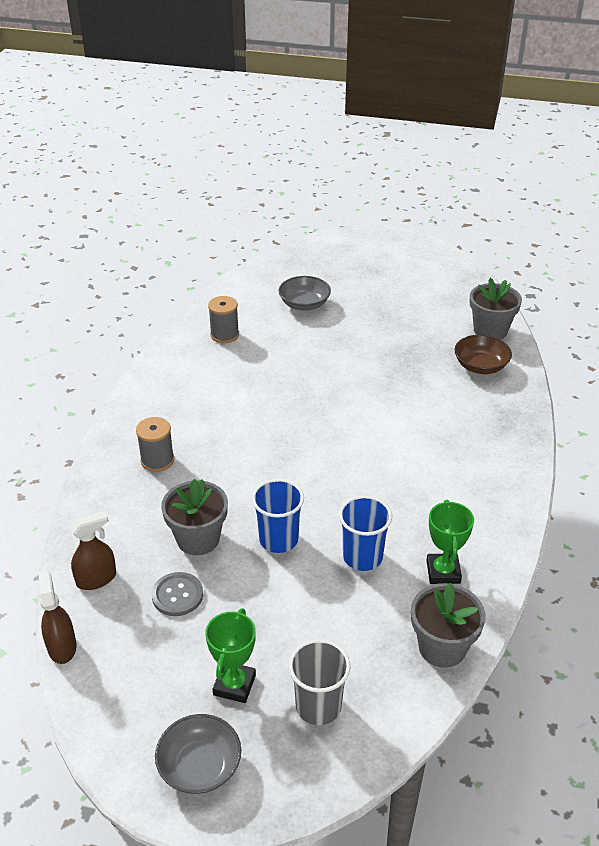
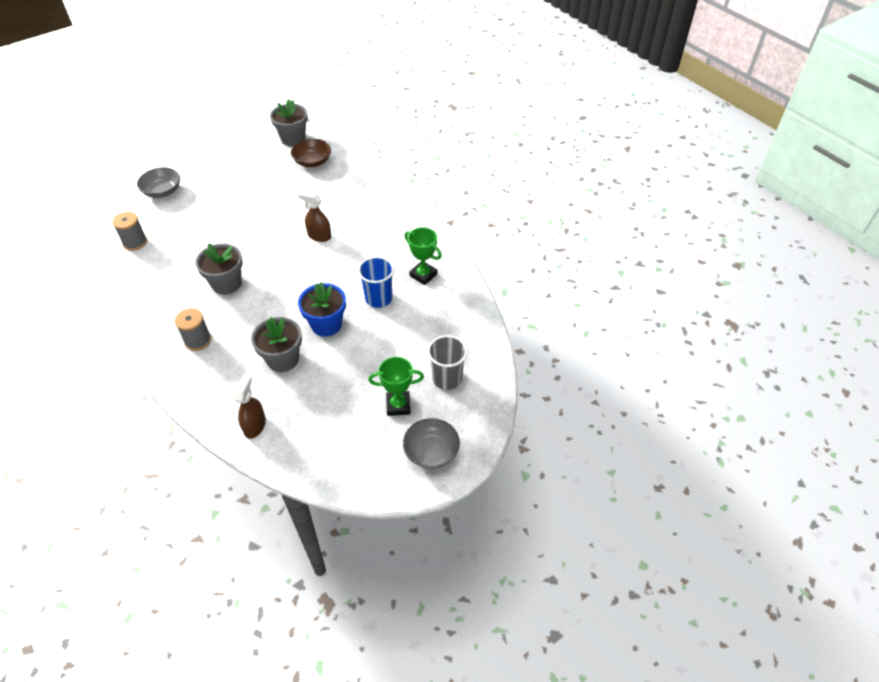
camera: 50 degrees left, 10 degrees up
brown spray bottle [38,571,77,664] -> brown spray bottle moved to [298,191,331,242]
grey button [152,572,203,616] -> none
green trophy [205,608,256,703] -> green trophy turned 60 degrees counterclockwise [368,357,424,416]
blue cup [252,479,304,553] -> blue flower pot [298,282,346,337]
grey flower pot [411,583,486,668] -> grey flower pot moved to [195,243,243,295]

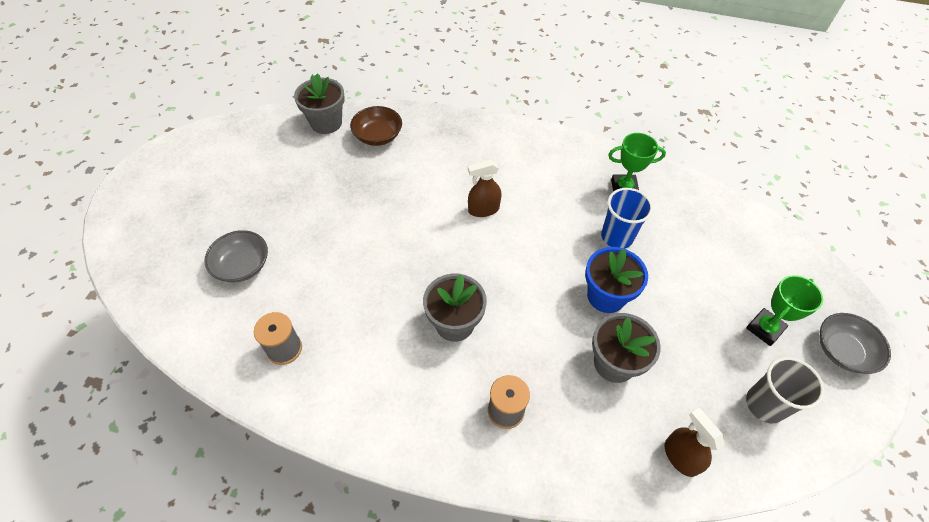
camera: 40 degrees left, 5 degrees up
grey cup [428,335,468,390] -> grey cup moved to [746,357,825,423]

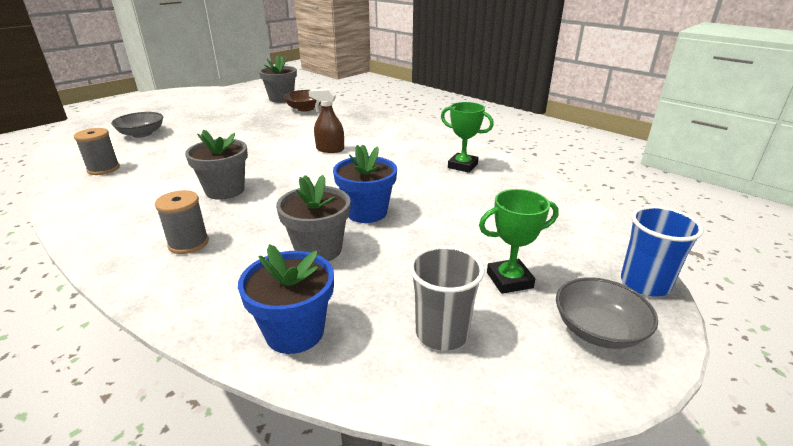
camera: 30 degrees right, 25 degrees down
blue cup [601,188,653,249] -> blue cup moved to [621,206,704,296]
brown spray bottle [665,408,725,477] -> blue flower pot [238,244,334,354]

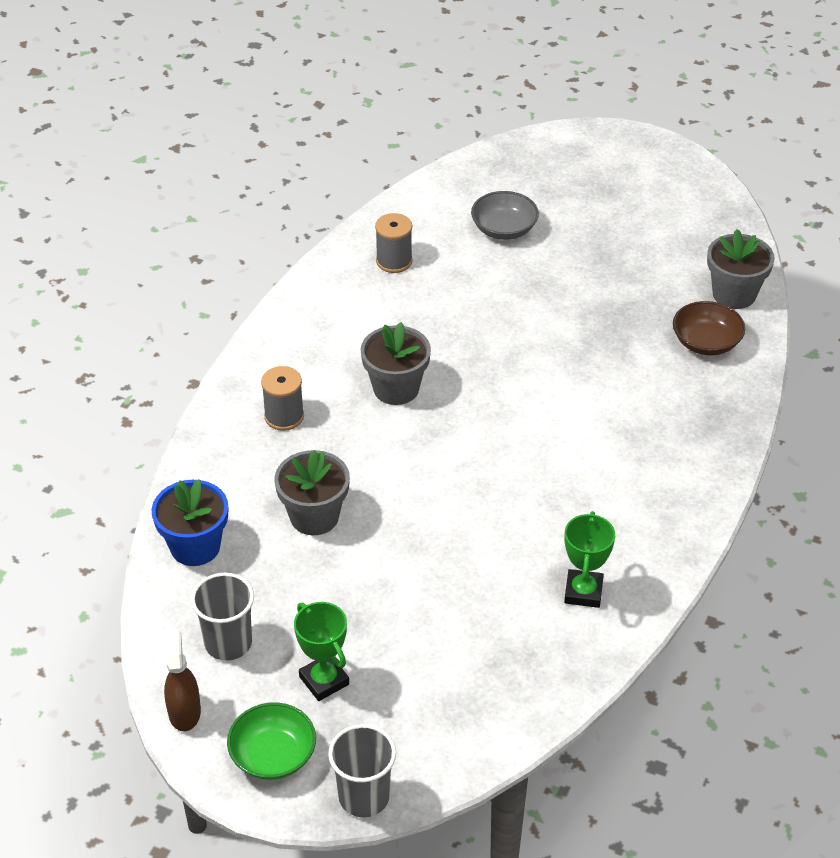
camera: 70 degrees right, 15 degrees up
brown spray bottle [309,89,344,153] -> brown spray bottle moved to [164,629,201,731]
blue flower pot [333,144,397,223] -> none
grey bowl [556,277,658,349] -> green bowl [227,702,316,780]
blue cup [621,206,704,296] -> grey cup [328,724,396,817]

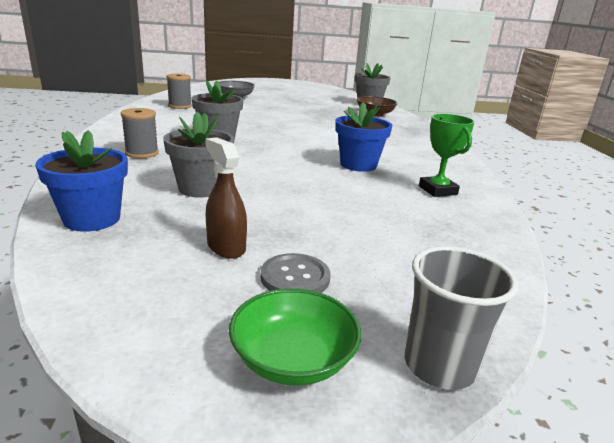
camera: 30 degrees left, 20 degrees down
brown spray bottle [164,629,201,731] -> brown spray bottle moved to [205,137,247,259]
grey cup [191,573,254,661] -> none
green trophy [294,602,349,701] -> grey button [260,253,330,293]
none -> blue flower pot [335,102,392,172]

